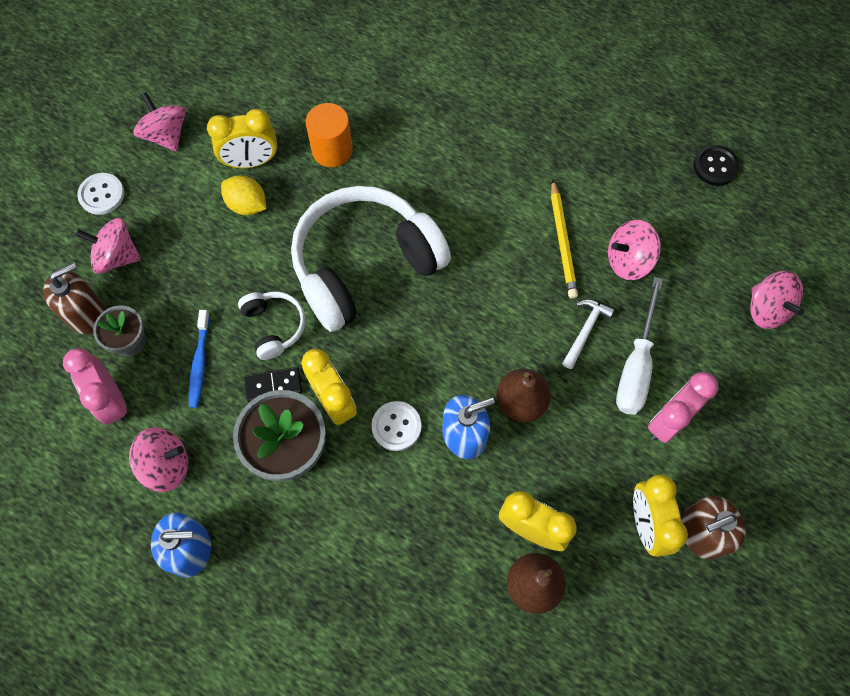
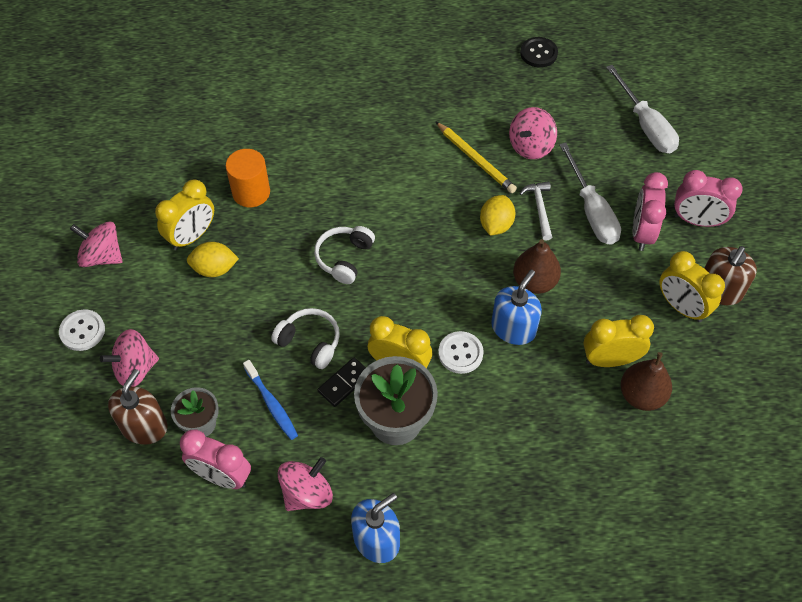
camera: 35 degrees left, 10 degrees down
white headphones [291,186,451,332] -> white headphones [314,226,375,284], size x0.45
pink spinning top [750,271,804,329] -> white screwdriver [606,65,679,153]
none -> yellow lemon [480,195,515,235]
none -> pink clock [674,170,743,227]

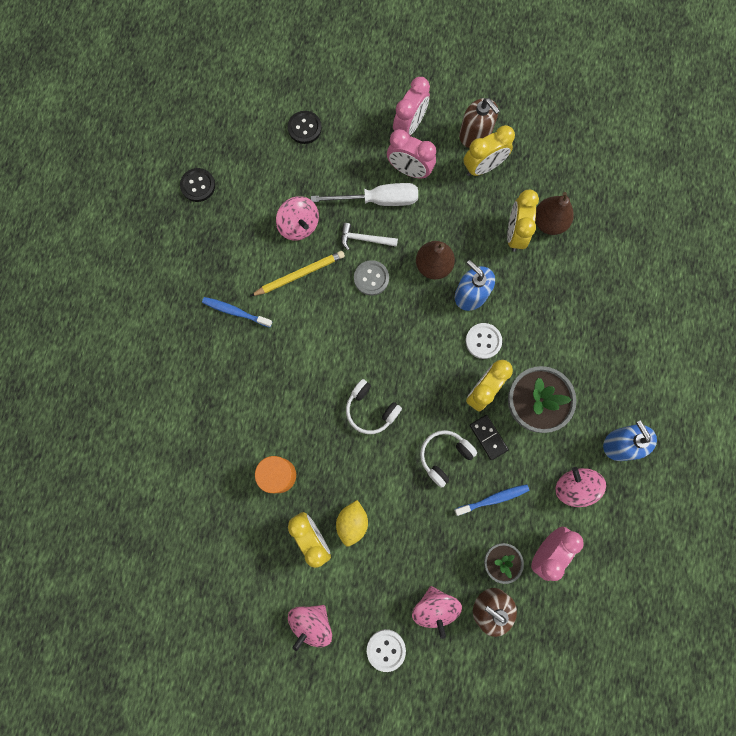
camera: 75 degrees left, 20 degrees up
yellow lemon [480,195,515,235] -> grey button [354,260,389,296]
white screwdriver [606,65,679,153] -> black button [288,111,322,144]
none -> blue toothbrush [202,297,272,328]

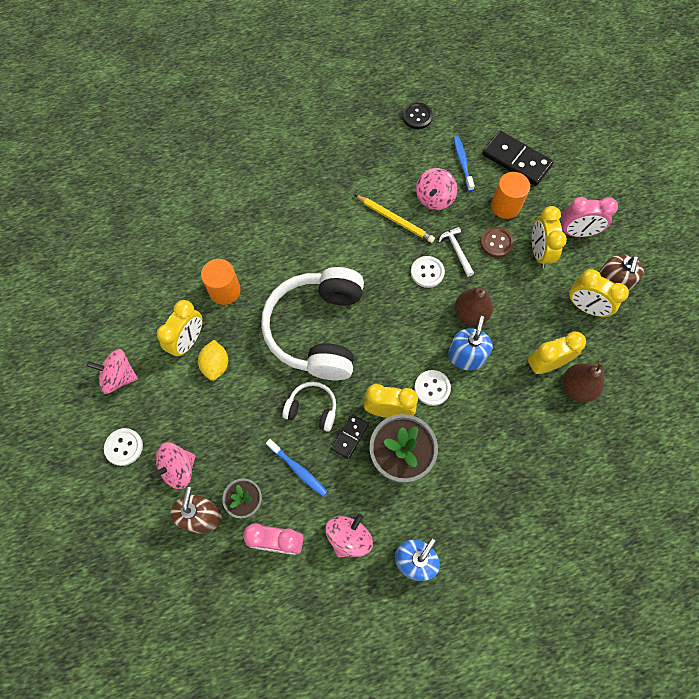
camera: 60 degrees right, 10 degrees down
blue toothbrush [202,297,272,328] -> blue toothbrush moved to [454,136,475,191]
black button [288,111,322,144] -> black domino [482,131,554,186]
white screwdriver [311,183,418,206] -> brown button [480,227,514,258]
yellow lemon [336,500,368,546] -> yellow lemon turned 75 degrees counterclockwise [198,340,228,381]
white headphones [346,379,402,434] -> white headphones [261,267,364,380], size x2.22
grey button [354,260,389,296] -> white button [411,256,445,288]
pink clock [387,129,436,179] -> yellow clock [532,206,567,268]
none -> orange cylinder [491,172,530,219]

